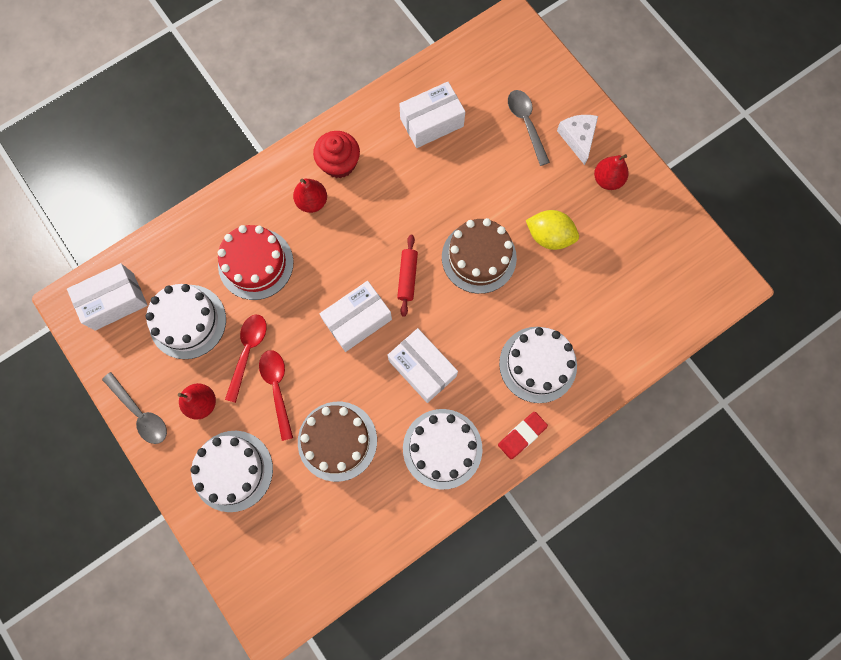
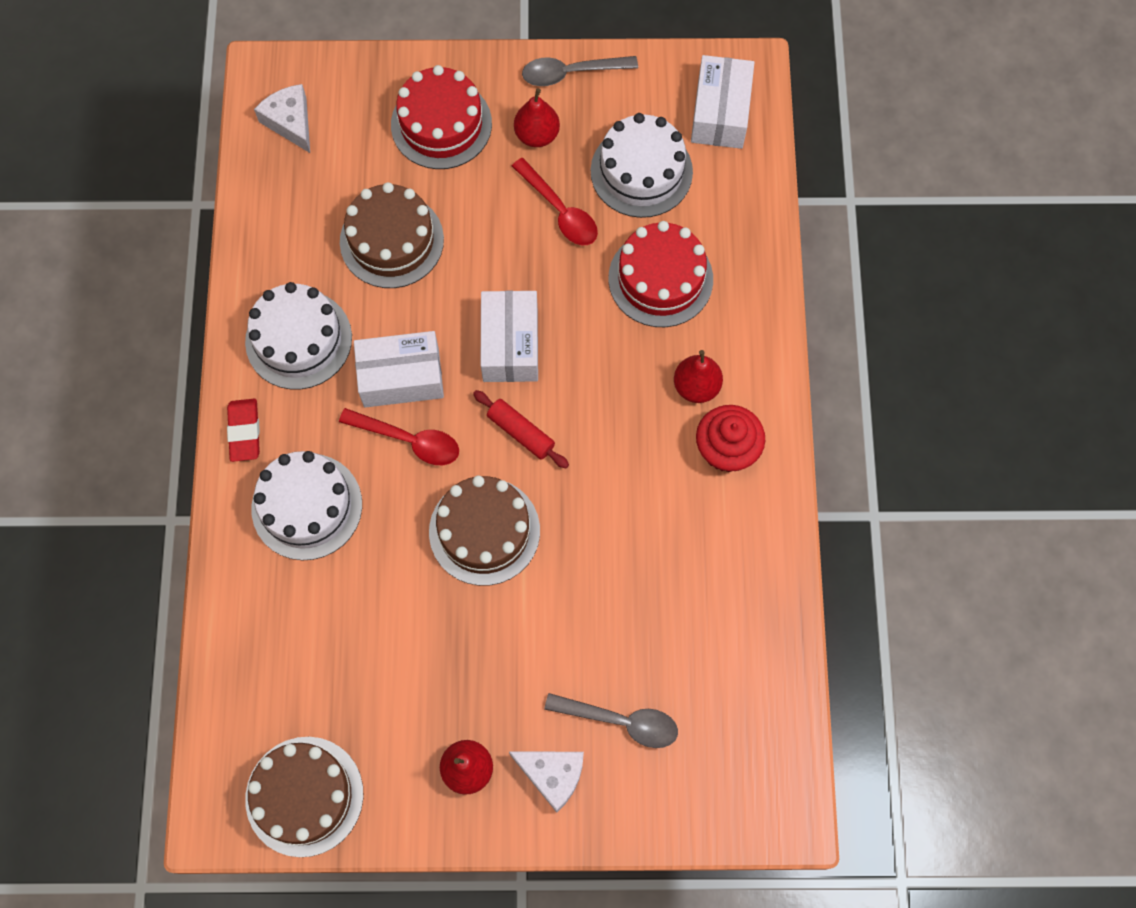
camera: 125 degrees right, 5 degrees down
white cake [191,431,273,512] -> red cake [391,65,492,169]
red spoon [259,350,293,441] -> red spoon moved to [339,408,459,465]
white box [399,82,465,148] -> none
yellow lemon [526,210,579,250] -> none
none -> brown cake [245,737,363,857]
none -> white cheese [254,84,310,153]

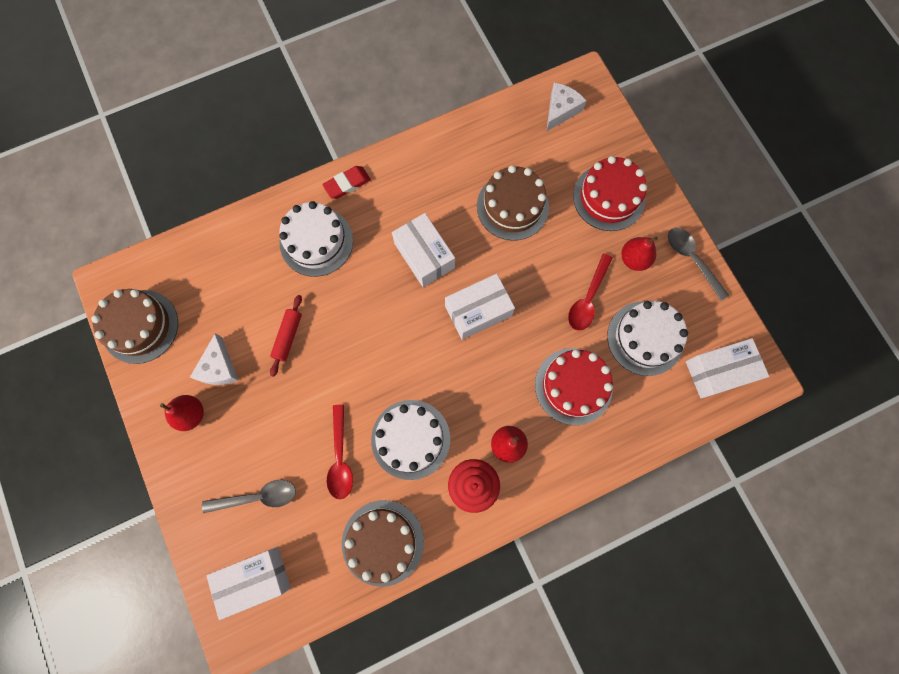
camera: 65 degrees right, 5 degrees up
white cake [245,282,352,389] -> white cake moved to [371,400,450,480]
red spoon [339,408,459,465] -> red spoon moved to [327,405,353,499]
brown cake [429,475,540,586] -> brown cake moved to [342,500,424,587]
red rolling pin [473,390,569,468] -> red rolling pin moved to [270,295,302,377]
white cheese [509,751,584,813] -> white cheese moved to [190,333,239,385]
grey spoon [544,693,678,748] -> grey spoon turned 90 degrees counterclockwise [202,480,296,513]
none -> white box [207,547,291,620]

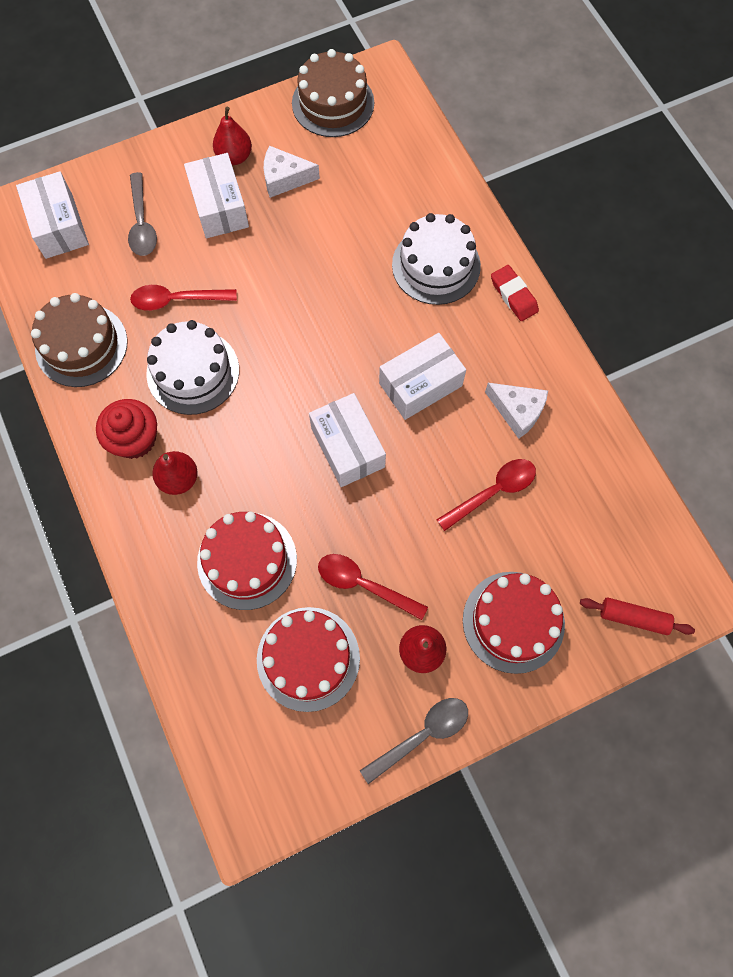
camera: 90 degrees right, 5 degrees down
red rolling pin [270,295,302,377] -> red rolling pin moved to [580,597,695,635]
brown cake [477,165,549,241] -> red spoon [436,459,536,531]
white cheese [546,82,586,132] -> white cheese moved to [485,383,548,439]
white cake [607,301,688,376] -> red cake [257,607,360,712]
white box [686,338,769,399] -> white box moved to [184,153,249,238]

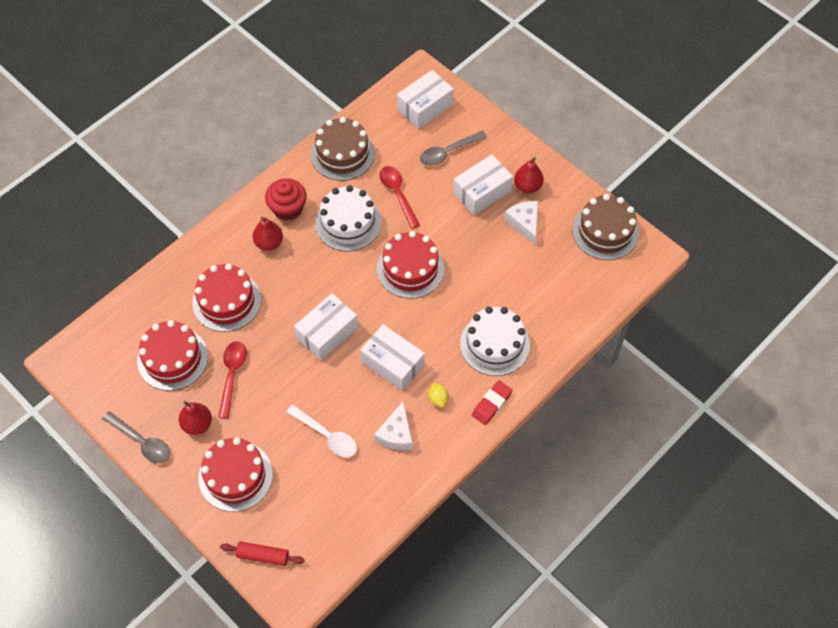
camera: 70 degrees right, 10 degrees down
red spoon [436,459,536,531] -> white spoon [286,404,357,457]
red rolling pin [580,597,695,635] -> red rolling pin turned 75 degrees counterclockwise [220,541,305,566]
none -> red cake [377,231,444,299]
none -> yellow lemon [428,383,449,408]

